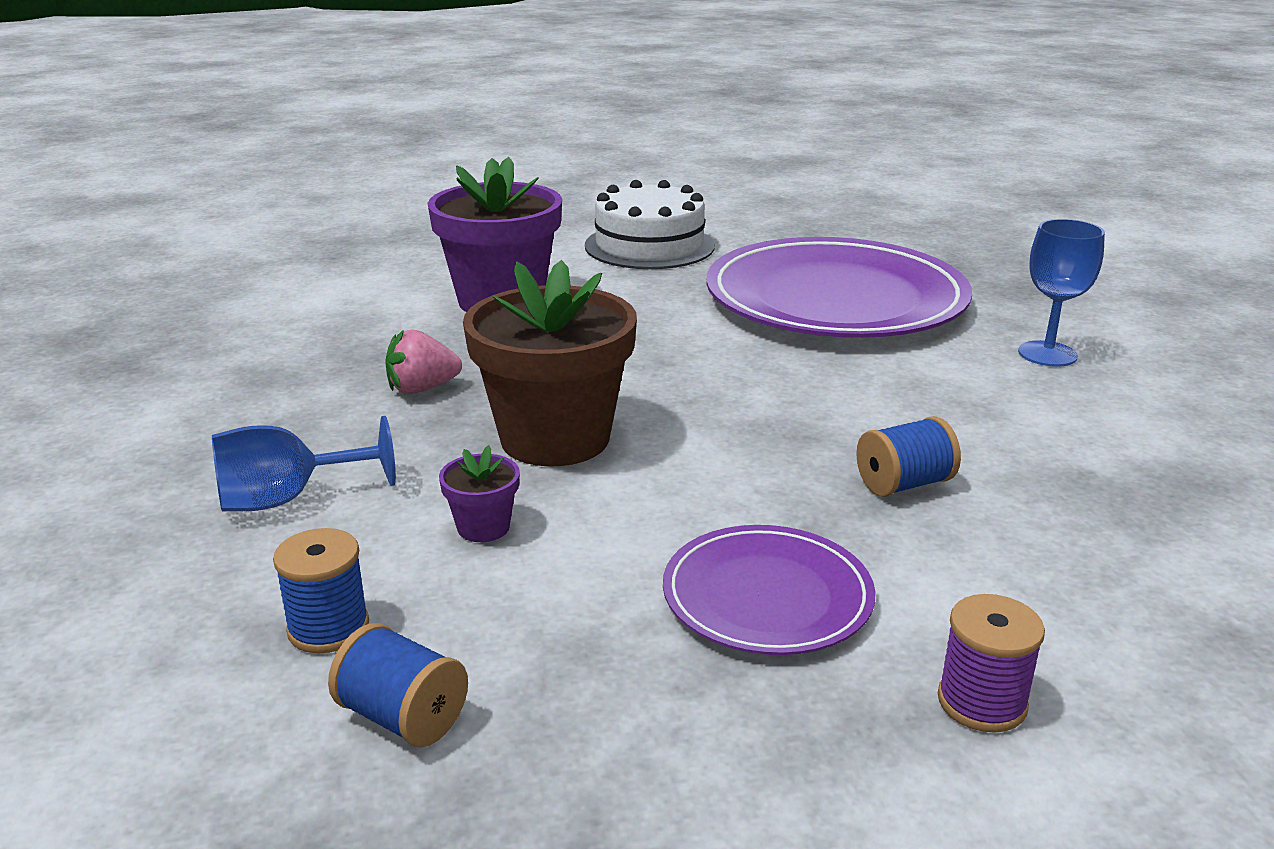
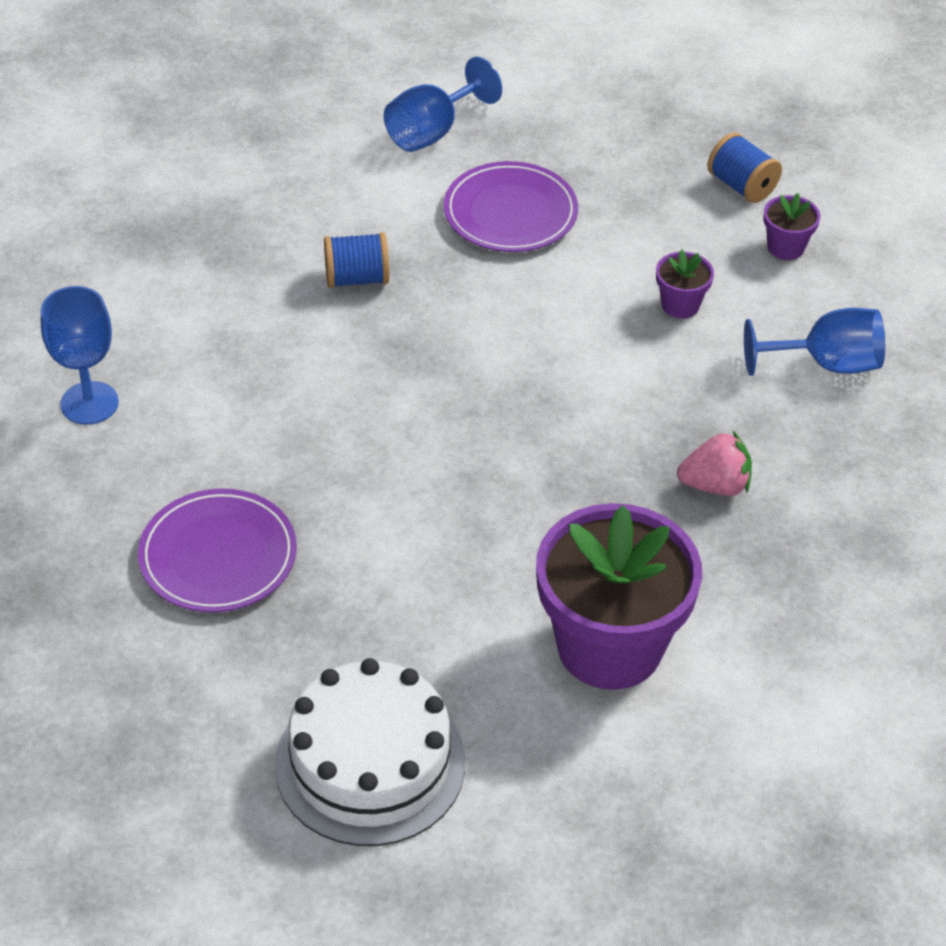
camera: 165 degrees left, 20 degrees up
blue spool [273,528,369,653] -> purple flower pot [763,193,821,260]
brown flower pot [463,260,637,467] -> none
purple plate [706,237,972,338] -> purple plate [138,488,297,612], size x0.50
purple spool [938,594,1045,733] -> blue goblet [384,57,502,152]

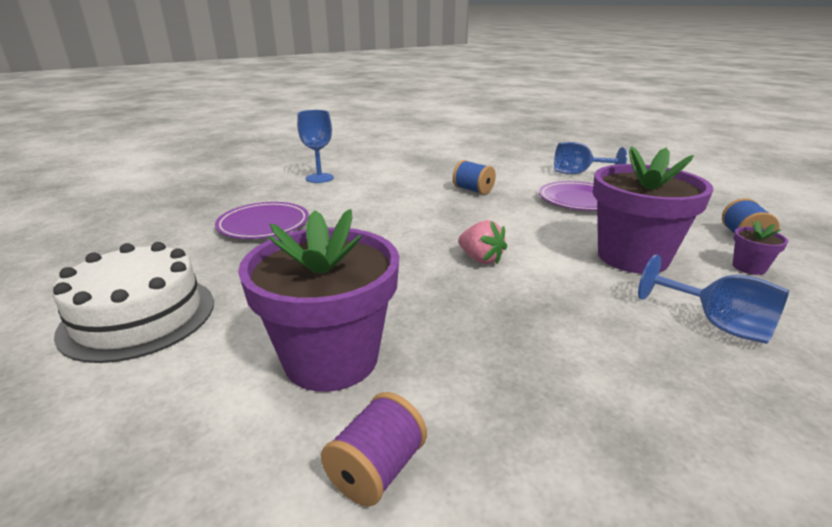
camera: 50 degrees right, 20 degrees down
purple flower pot [656,249,714,318] -> purple flower pot [593,146,713,274], size x2.39
pink strawberry [677,431,752,496] -> pink strawberry moved to [458,220,507,264]
none -> purple spool [321,392,427,507]

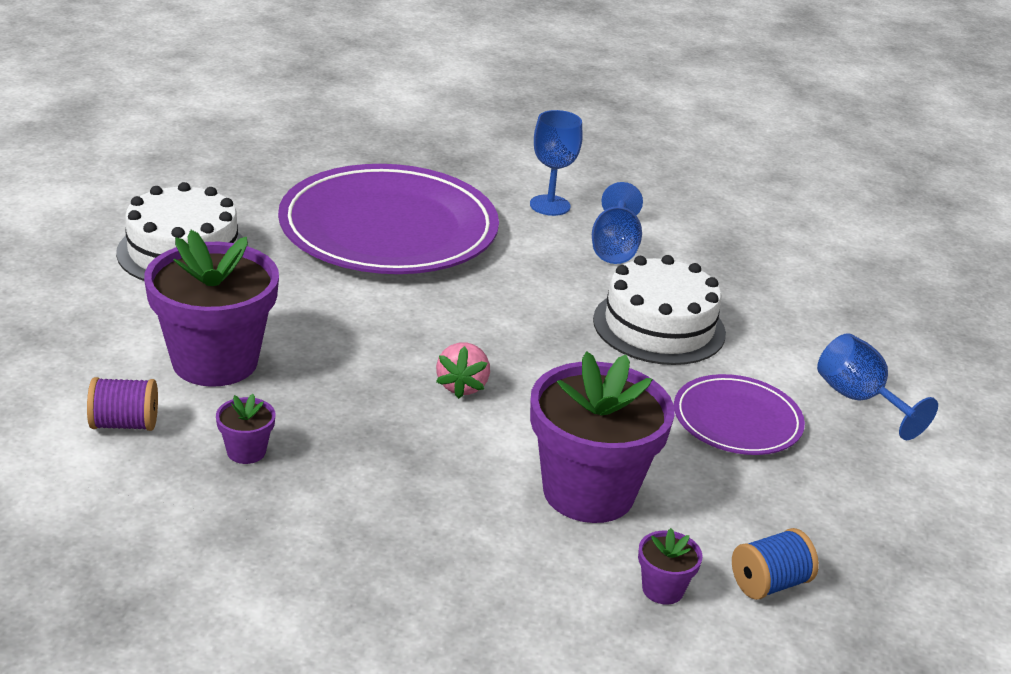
camera: 50 degrees right, 5 degrees up
purple plate [215,202,309,239] -> purple plate [278,164,499,274], size x1.98
blue spool [453,160,496,195] -> white cake [593,255,726,365]
blue goblet [638,255,789,344] -> blue goblet moved to [592,182,643,264]
none -> purple flower pot [216,394,275,464]

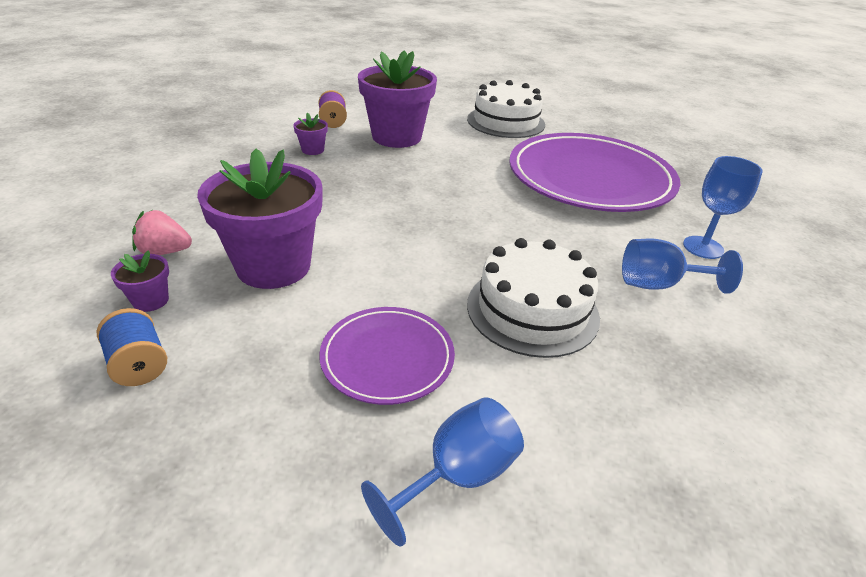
camera: 85 degrees right, 5 degrees up
pink strawberry [436,342,490,399] -> pink strawberry moved to [132,210,192,255]

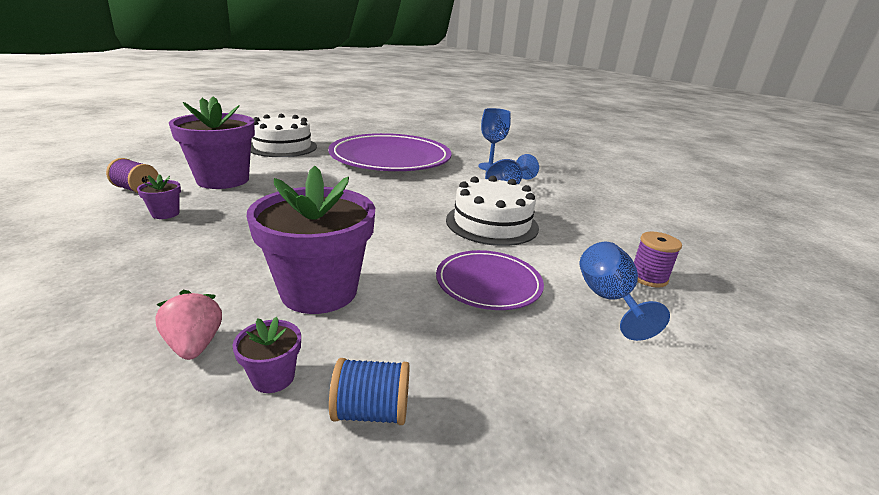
camera: 55 degrees left, 10 degrees down
pink strawberry [132,210,192,255] -> pink strawberry turned 120 degrees clockwise [155,290,222,360]
none -> purple spool [634,232,682,288]

